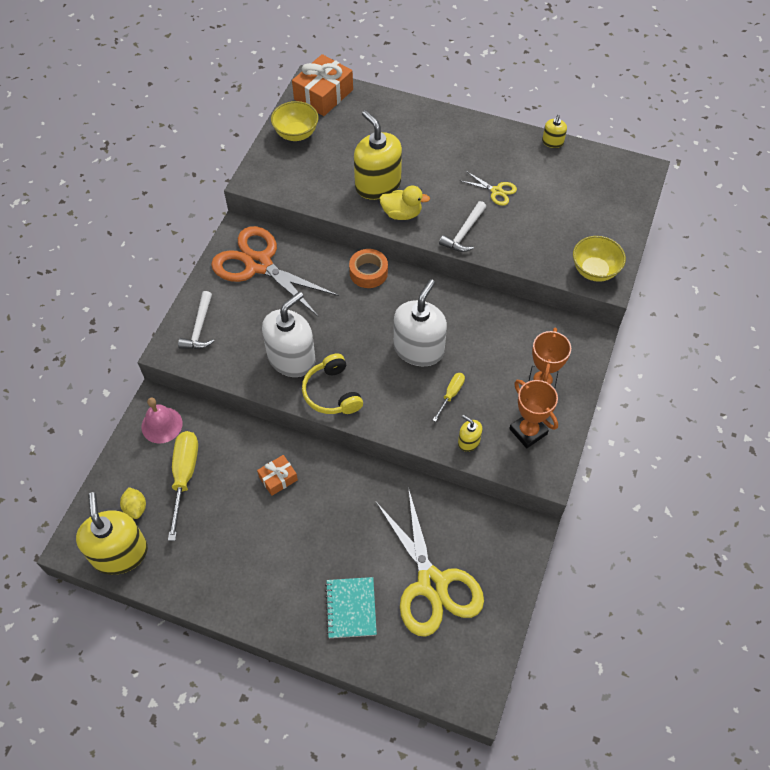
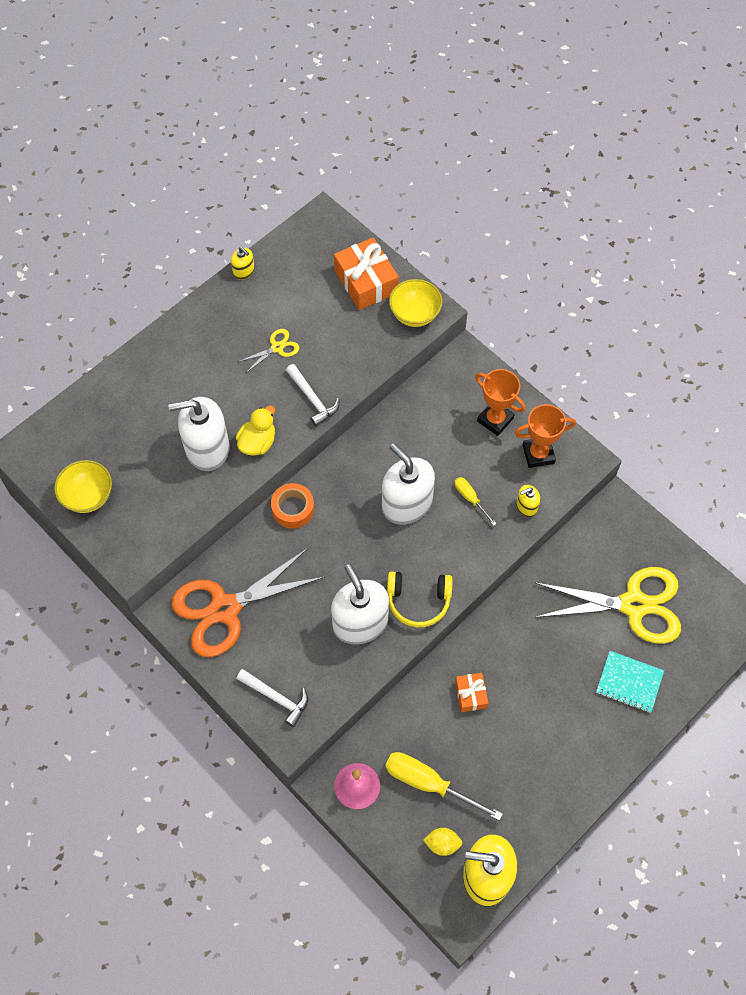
camera: 65 degrees left, 5 degrees up
orange gift [292,54,353,116] -> orange gift moved to [334,237,399,310]
yellow soap dispenser [354,110,402,200] -> white soap dispenser [168,397,229,471]

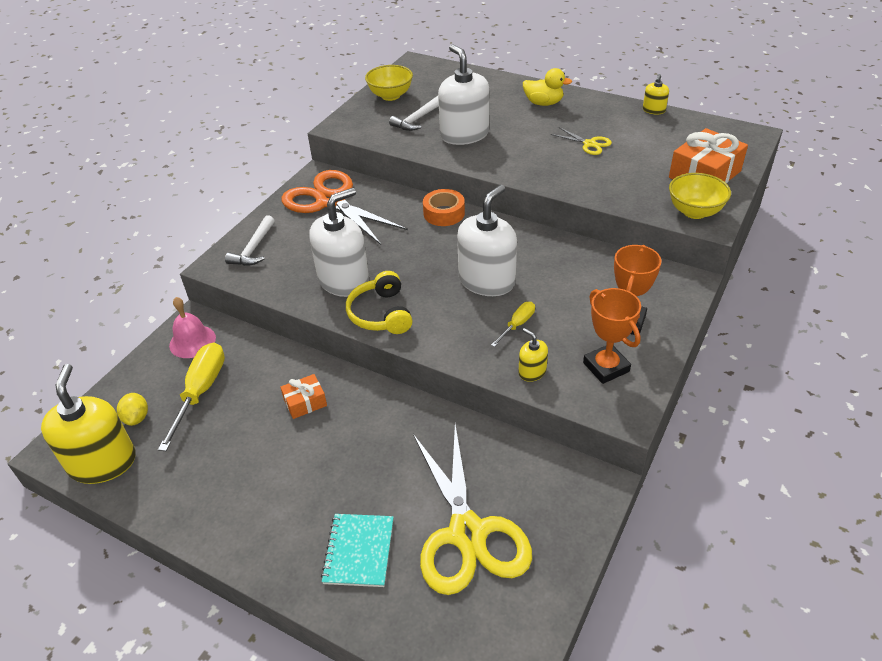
camera: 75 degrees right, 20 degrees down
yellow duck [236,406,275,456] -> yellow duck moved to [523,68,572,106]
white hammer [286,364,340,426] -> white hammer moved to [389,96,439,131]

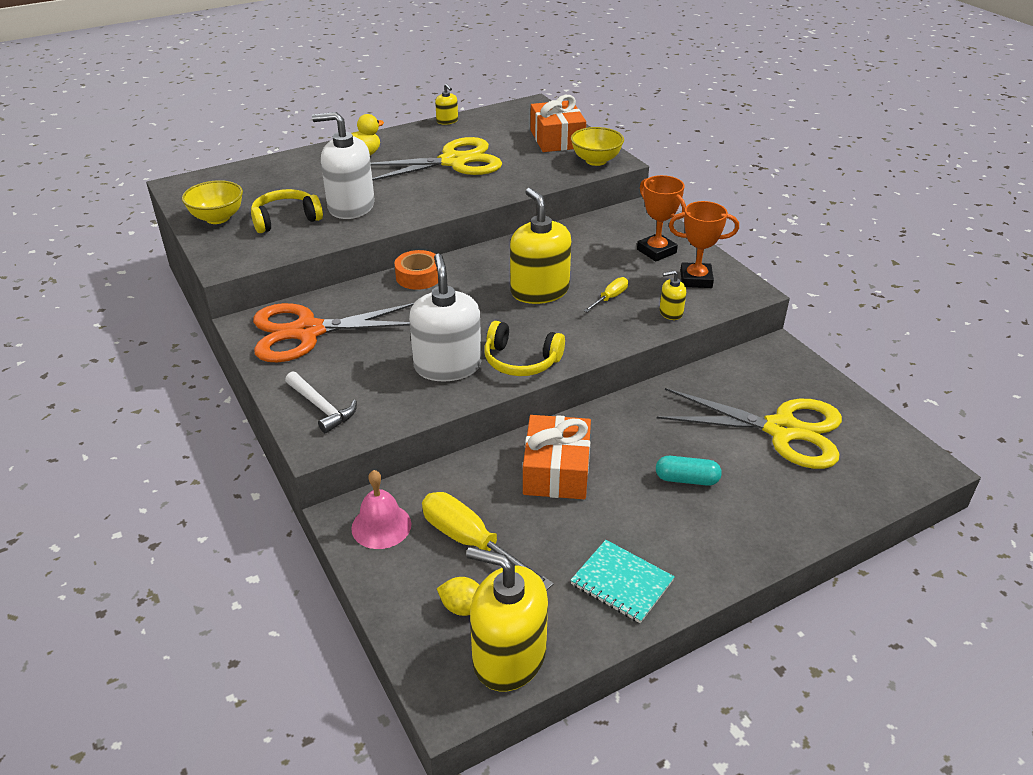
camera: 60 degrees left, 5 degrees down
orange gift [280,374,327,419] -> orange gift [523,415,591,499], size x1.84
turquoise notebook [321,514,394,587] -> turquoise notebook moved to [570,540,675,623]
white hammer [389,96,439,131] -> yellow headphones [251,189,323,233]
white soap dispenser [457,185,517,296] -> yellow soap dispenser [510,188,571,304]
yellow screwdriver [491,302,535,347] -> yellow screwdriver turned 60 degrees clockwise [584,277,628,312]
yellow scissors [551,127,612,155] -> yellow scissors [371,137,502,181], size x2.29
none -> turquoise capsule [656,456,722,486]

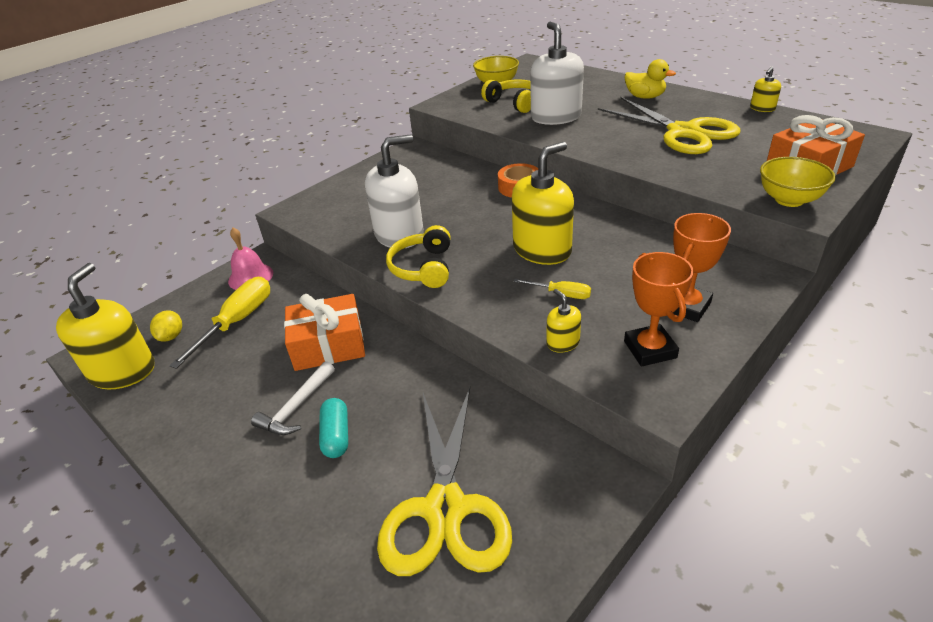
camera: 75 degrees right, 0 degrees up
orange scissors [253,303,414,362] -> none
white hammer [285,372,357,433] -> white hammer moved to [251,361,335,435]
turquoise notebook [570,540,675,623] -> none

